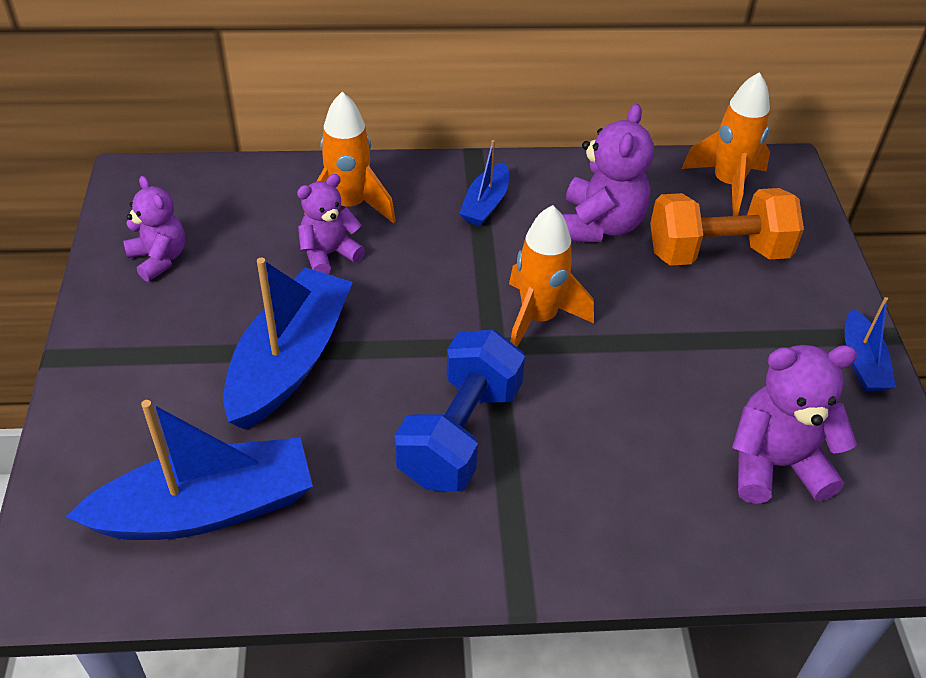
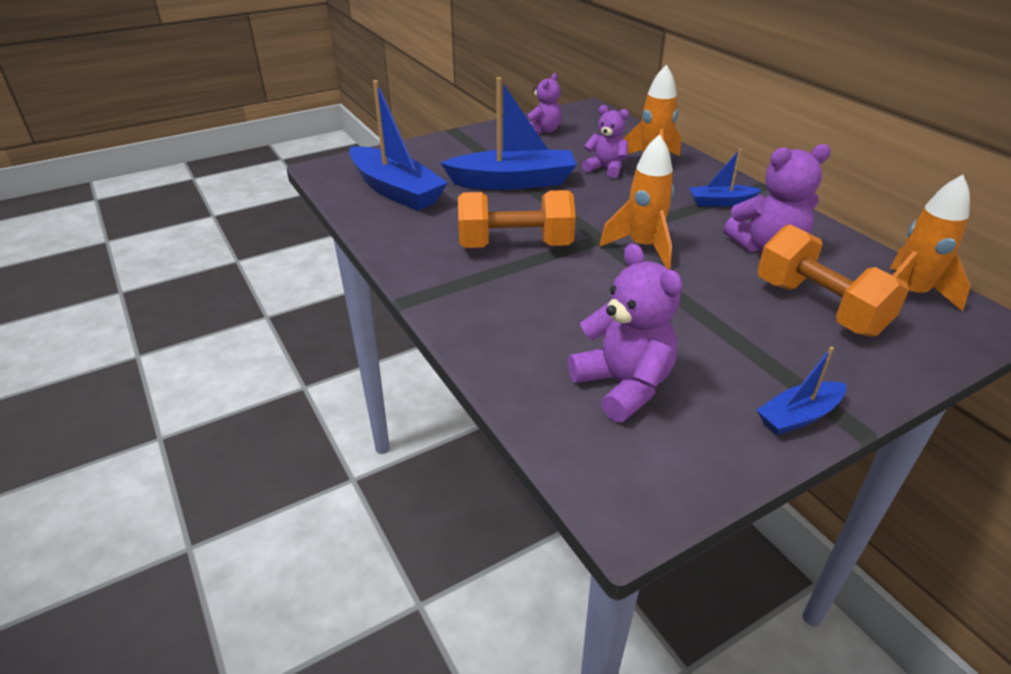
camera: 65 degrees right, 10 degrees down
blue dumbbell [394,329,525,492] -> orange dumbbell [458,190,576,248]

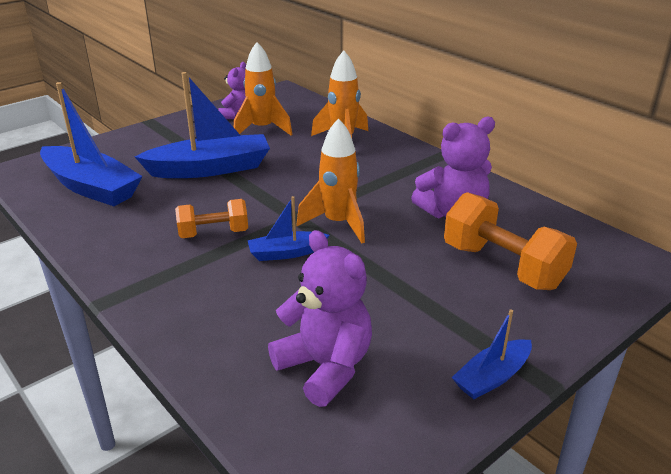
camera: 10 degrees left, 5 degrees down
orange dumbbell [458,190,576,248] -> orange dumbbell [175,199,248,238], size x0.62
purple teddy bear [582,105,629,178] -> none
blue boat [689,149,762,207] -> blue boat moved to [247,196,329,261]
orange rocket [890,175,970,312] -> orange rocket moved to [234,42,292,136]

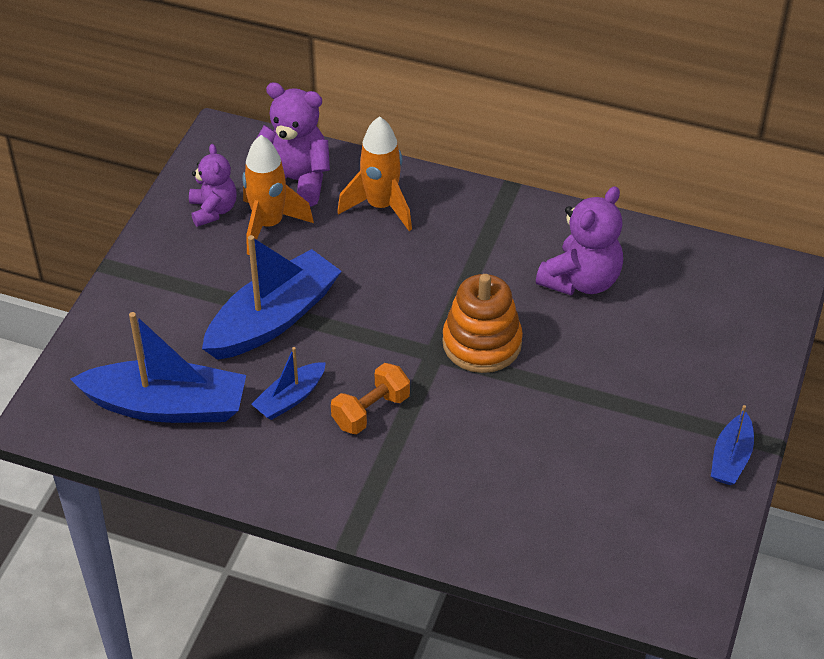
camera: 30 degrees left, 15 degrees up
blue boat [247,196,329,261] -> blue boat moved to [251,347,326,420]
purple teddy bear [268,230,372,407] -> purple teddy bear moved to [255,82,330,207]
orange rocket [296,118,365,243] -> orange stacking toy [442,274,523,373]
orange dumbbell [444,192,577,290] -> none

